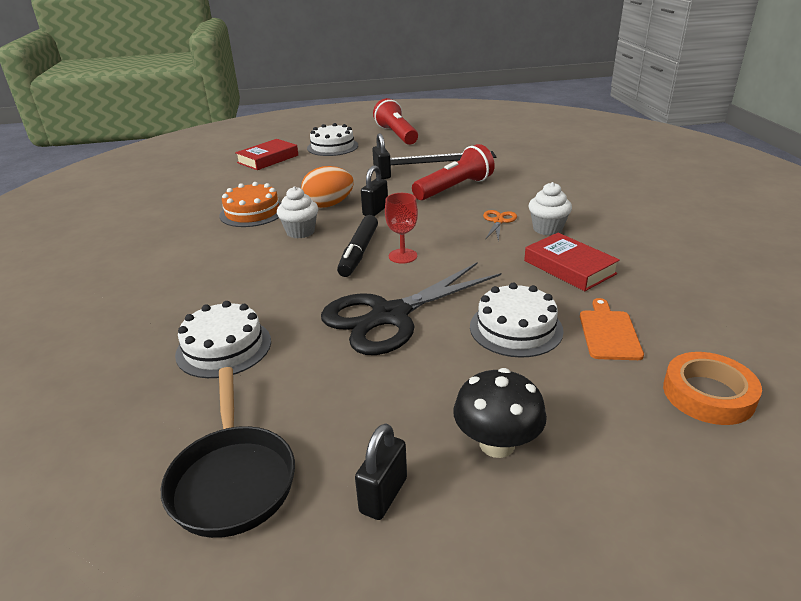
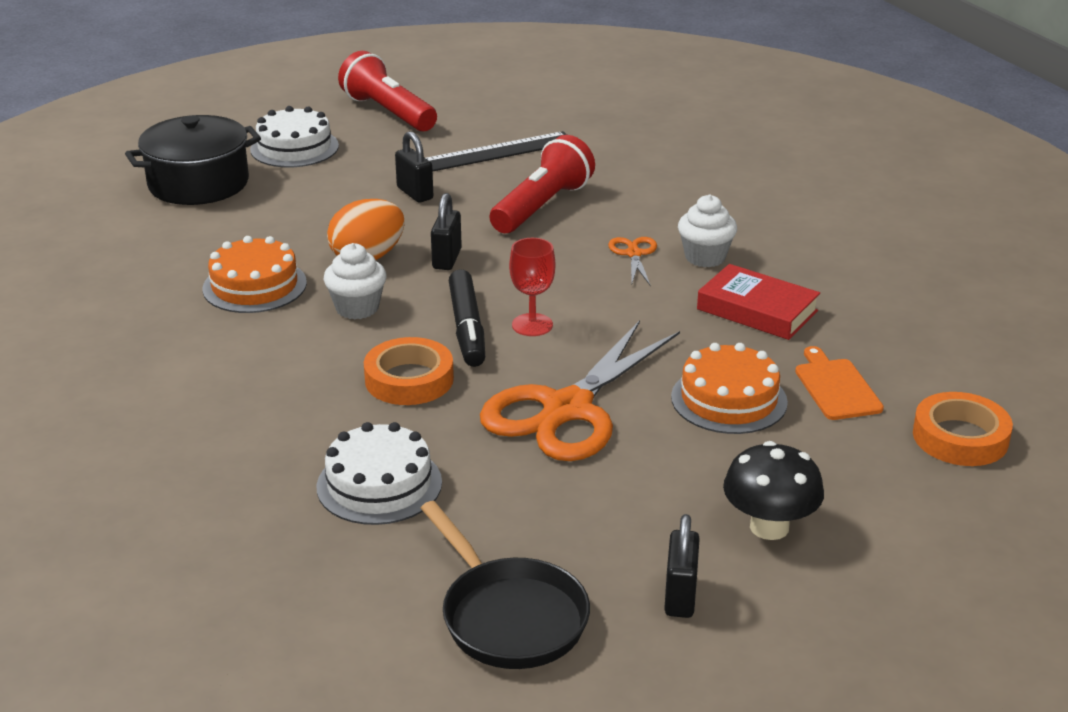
camera: 20 degrees left, 0 degrees up
red book [235,139,298,170] -> black pot [125,115,261,205]
black scissors [321,262,501,355] -> orange scissors [480,320,680,461]
white cake [470,283,564,358] -> orange cake [671,343,788,434]
none -> orange tape [364,337,454,405]

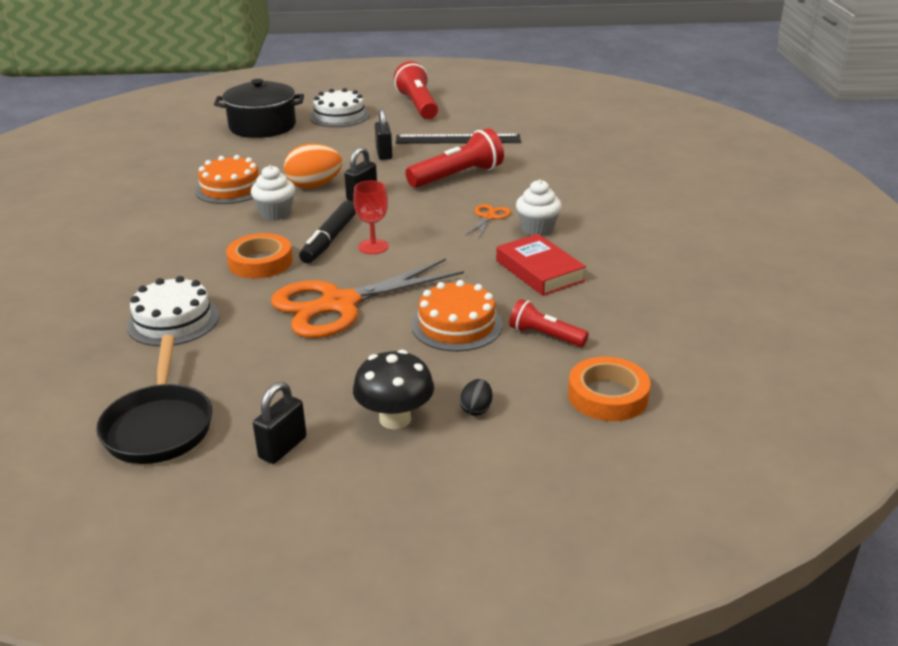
camera: 25 degrees right, 0 degrees up
orange cutting board [795,346,884,420] -> red flashlight [509,299,589,347]
none -> black egg [460,379,492,416]

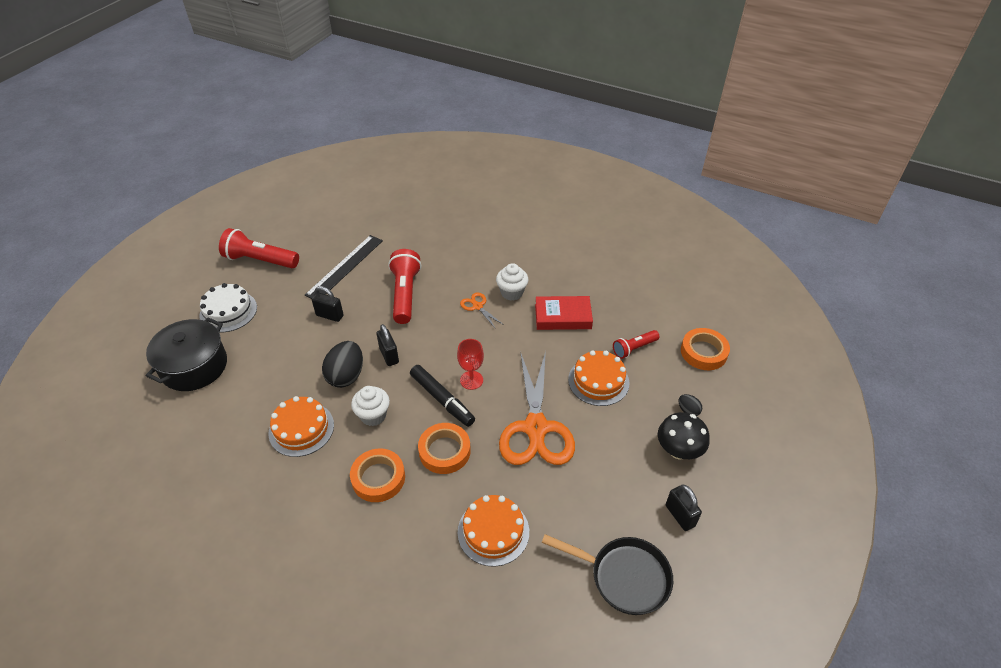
camera: 60 degrees left, 15 degrees up
white cake [127,276,219,346] -> orange cake [458,495,529,567]
orange egg [284,144,342,188] -> black egg [322,341,363,388]
none -> orange tape [350,448,405,502]

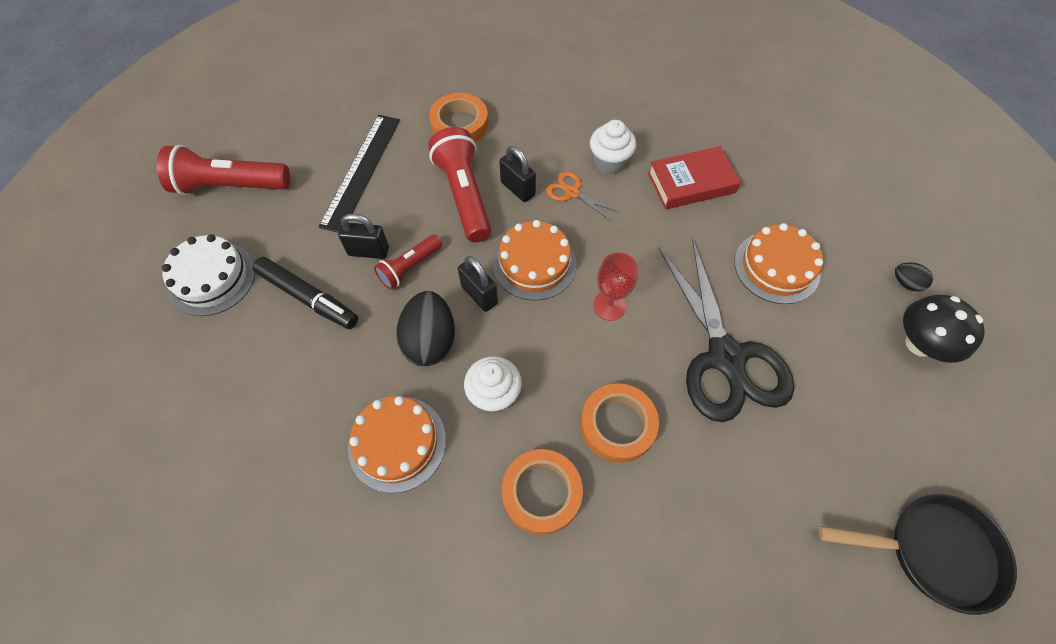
camera: 15 degrees left, 15 degrees up
black pot [146,317,227,391] -> none
black marker [410,365,475,427] -> black marker moved to [253,257,358,329]
orange cake [458,495,529,567] -> orange cake moved to [493,220,577,300]
orange scissors [499,351,575,465] -> black scissors [658,238,794,422]
red flashlight [613,330,659,359] -> red flashlight moved to [374,234,442,289]
black padlock [666,485,702,531] -> black padlock moved to [499,146,536,202]
orange tape [681,328,730,370] -> orange tape moved to [429,93,488,142]

